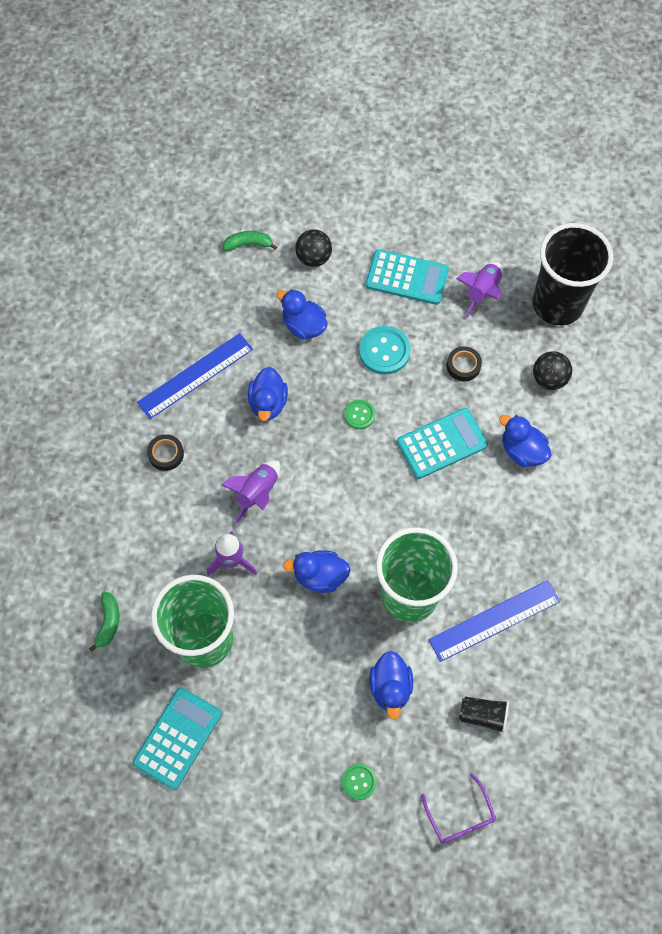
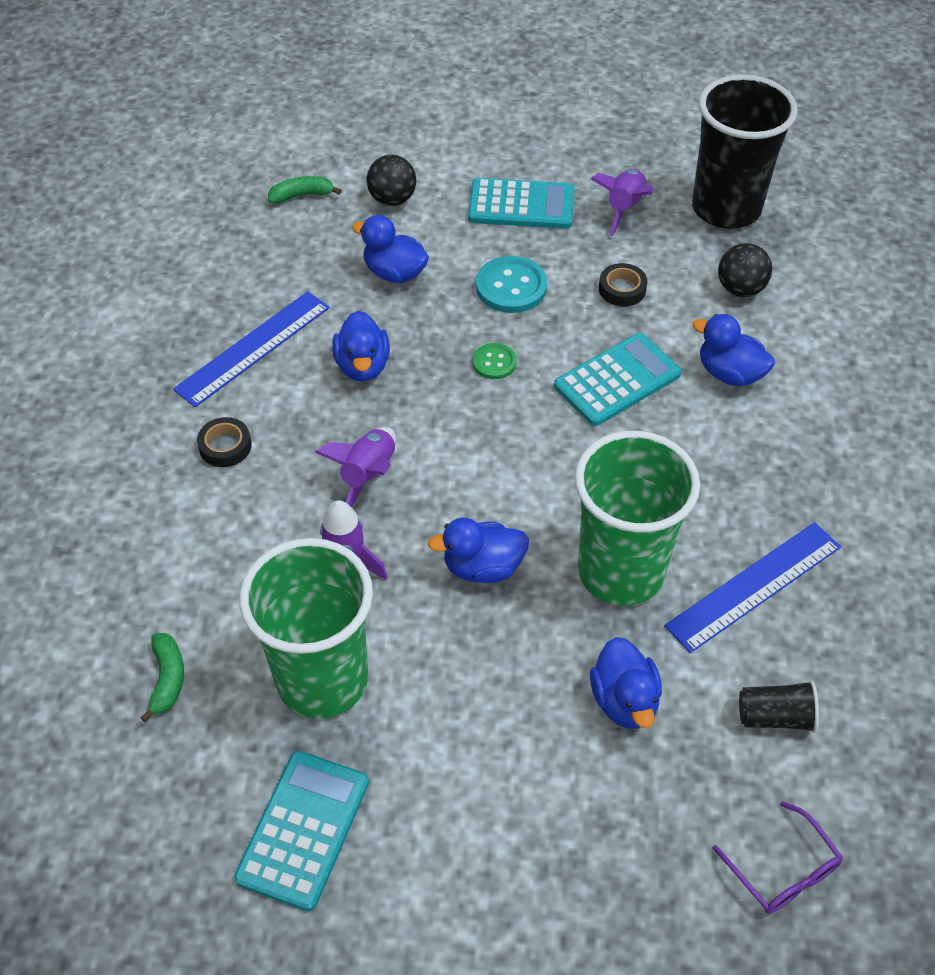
camera: 10 degrees left, 15 degrees down
green button [342,763,377,800] -> none

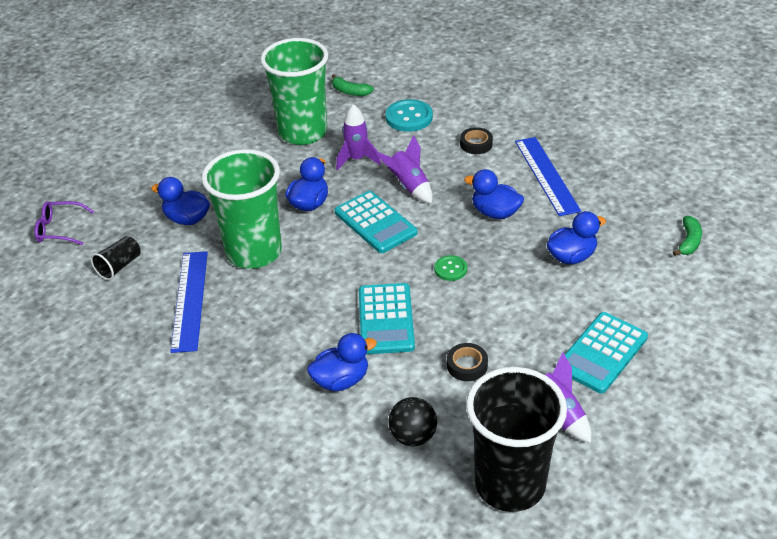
camera: 125 degrees right, 10 degrees down
turquoise calculator [234,751,369,912] -> turquoise calculator moved to [334,191,418,253]
black ball [366,155,416,206] -> none
turquoise button [476,256,547,313] -> turquoise button moved to [385,99,433,132]

